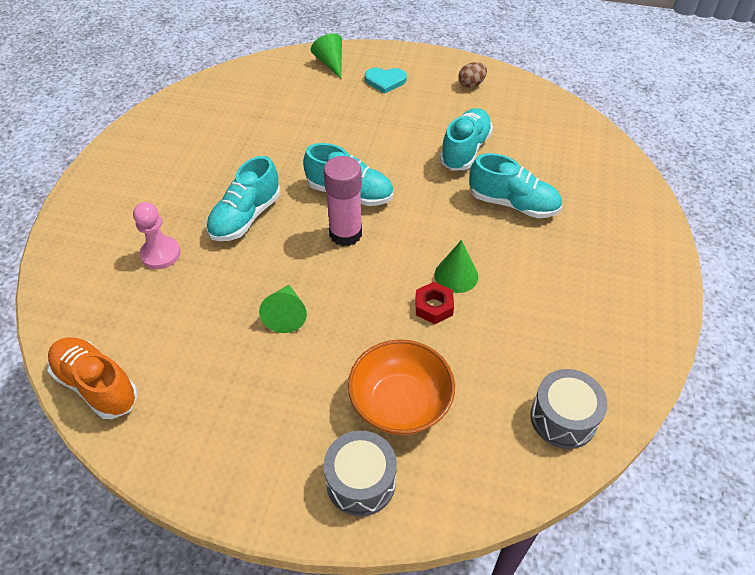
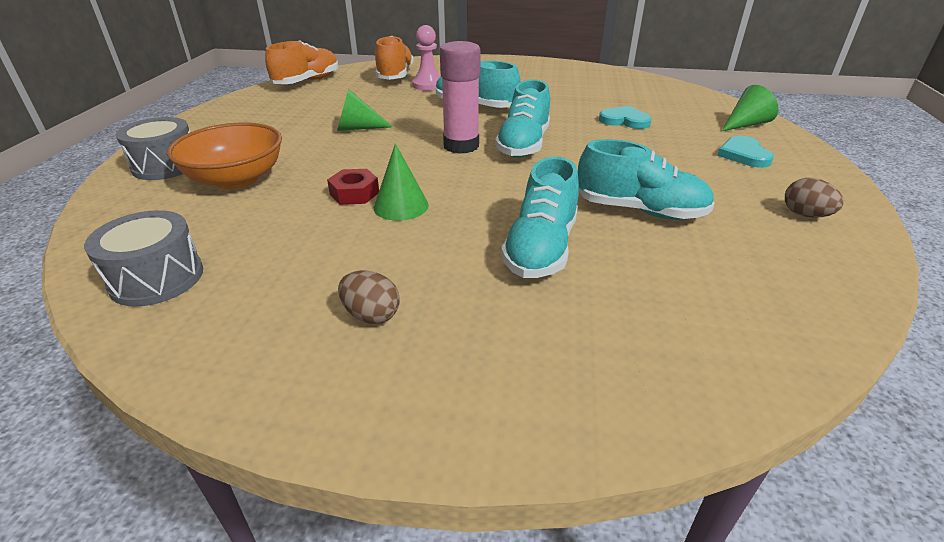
camera: 85 degrees right, 15 degrees down
none -> brown egg [338,270,400,324]
none -> orange shoe [375,36,414,80]
none -> turquoise heart [599,106,651,129]

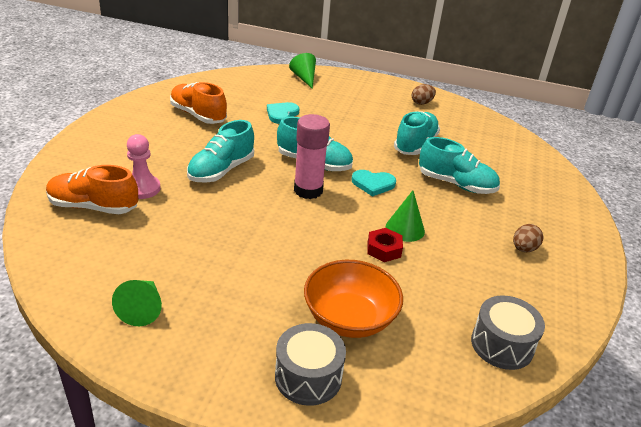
camera: 85 degrees left, 0 degrees up
orange shoe [265,41,338,84] -> orange shoe moved to [170,82,227,124]
green cone [337,89,393,131] -> green cone moved to [112,280,162,326]
turquoise heart [717,136,774,168] -> turquoise heart moved to [351,170,396,197]

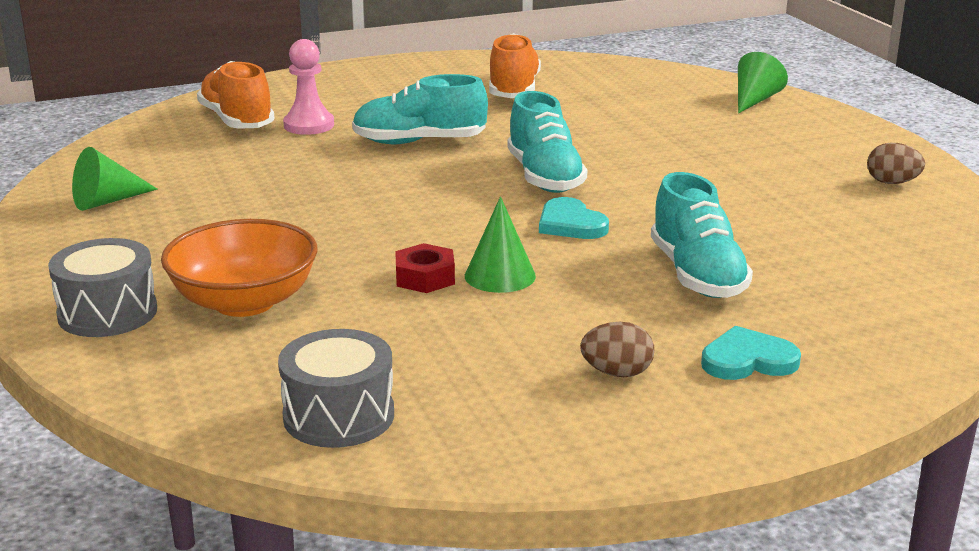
camera: 55 degrees right, 10 degrees down
turquoise heart [267,102,299,124] -> turquoise heart moved to [701,326,801,380]
pink glue stick [294,114,330,199] -> none
turquoise shoe [394,111,440,155] -> none

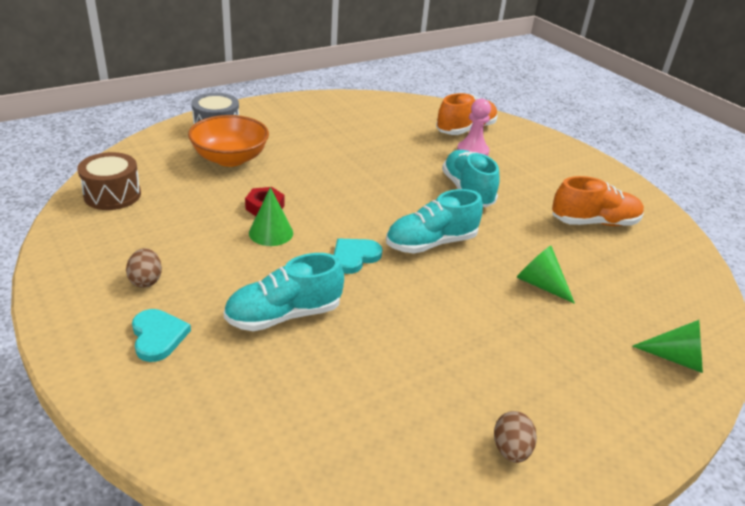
camera: 75 degrees right, 10 degrees up
green cone [72,147,158,211] -> green cone moved to [516,246,575,304]
grey drum [278,329,394,448] -> brown drum [77,152,141,210]

